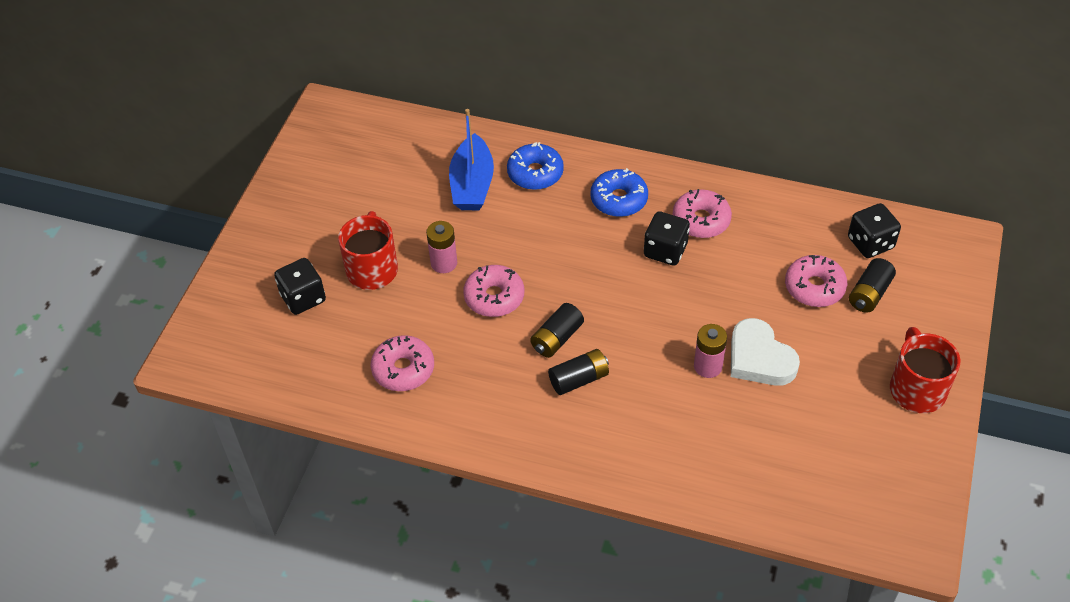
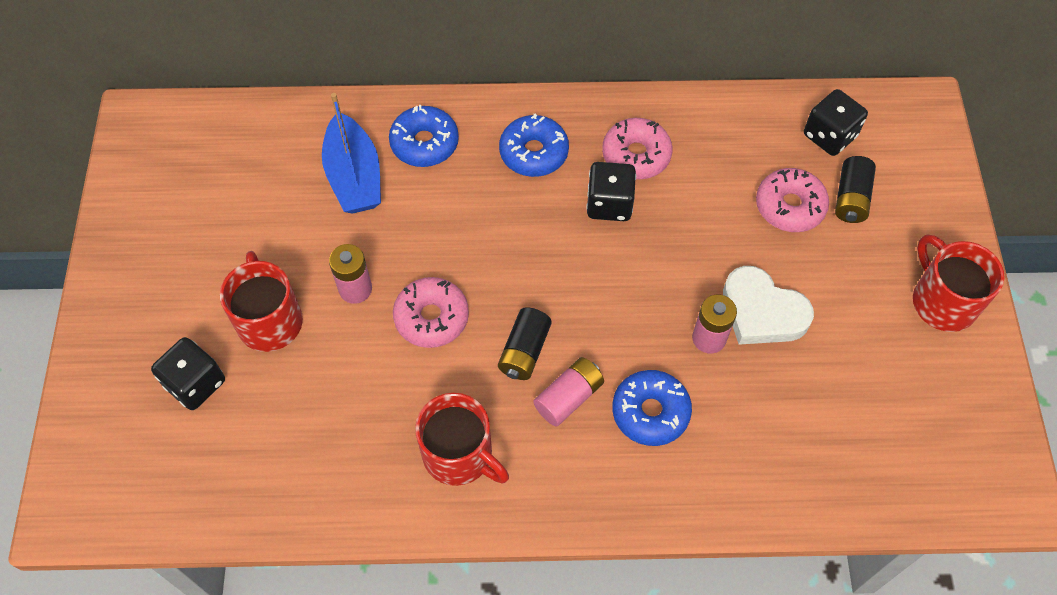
camera: 20 degrees left, 10 degrees up
pink donut [371,335,434,391] -> none
black battery [548,349,609,395] -> pink battery [533,357,604,427]
none -> red mug [415,393,509,486]
none -> blue donut [612,370,692,446]

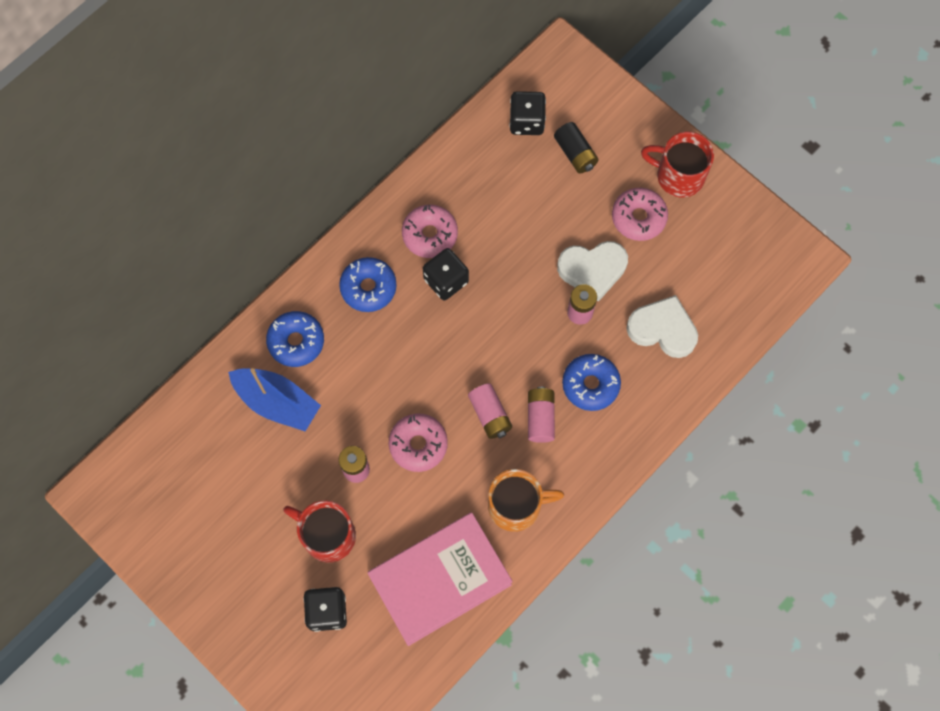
camera: 45 degrees left, 10 degrees up
red mug [415,393,509,486] -> orange mug [488,469,564,532]
black battery [498,307,552,380] -> pink battery [468,383,512,439]
pink donut [756,168,829,232] -> pink donut moved to [612,188,668,241]
none -> pink book [368,513,513,646]
none -> white heart [626,295,698,358]

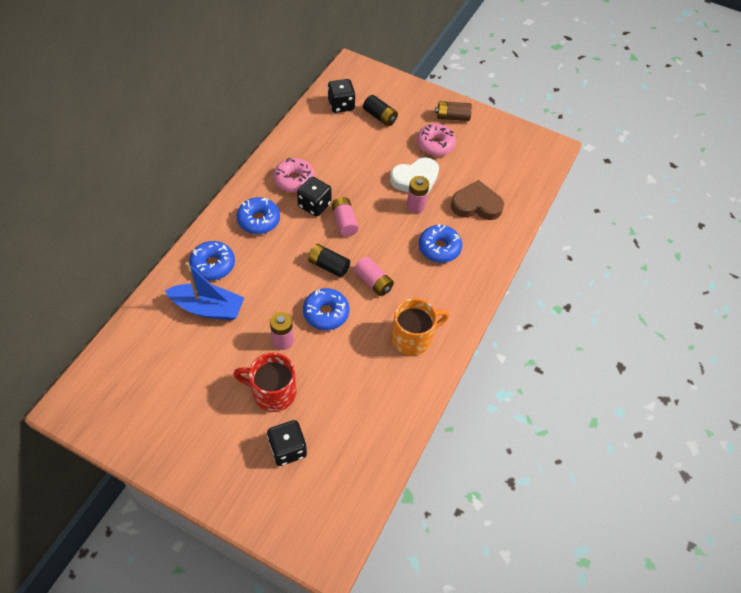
camera: 20 degrees left, 15 degrees down
pink book [368,513,513,646] -> none
pink donut [389,414,448,472] -> blue donut [303,288,349,330]
pink battery [528,387,555,443] -> pink battery moved to [332,197,359,237]
white heart [626,295,698,358] -> brown heart [451,180,504,220]
red mug [641,132,714,198] -> brown battery [435,101,472,121]
none -> black battery [308,244,350,278]

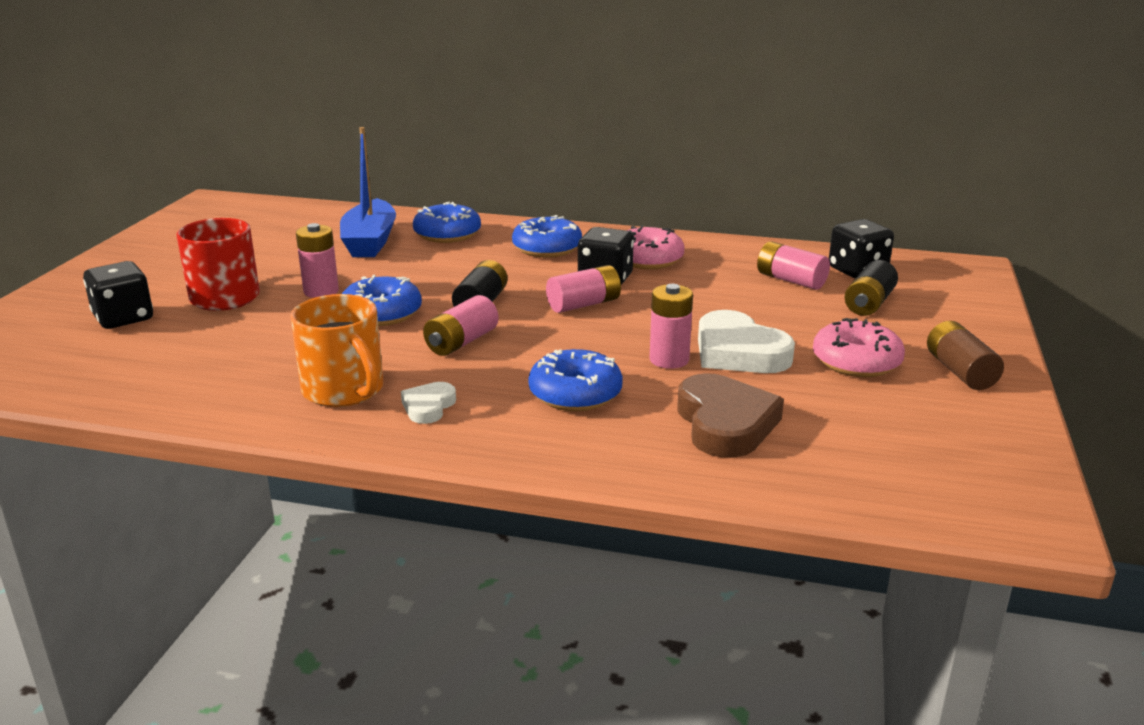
camera: 80 degrees right, 30 degrees down
none -> white heart [401,382,456,424]
none -> pink battery [757,241,830,290]

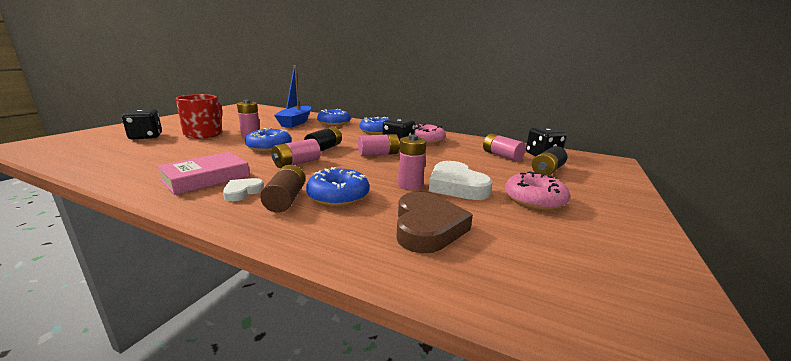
camera: 10 degrees right, 5 degrees down
orange mug [290,294,384,407] -> pink book [156,152,250,195]
brown battery [927,321,1004,390] -> brown battery moved to [260,165,305,213]

